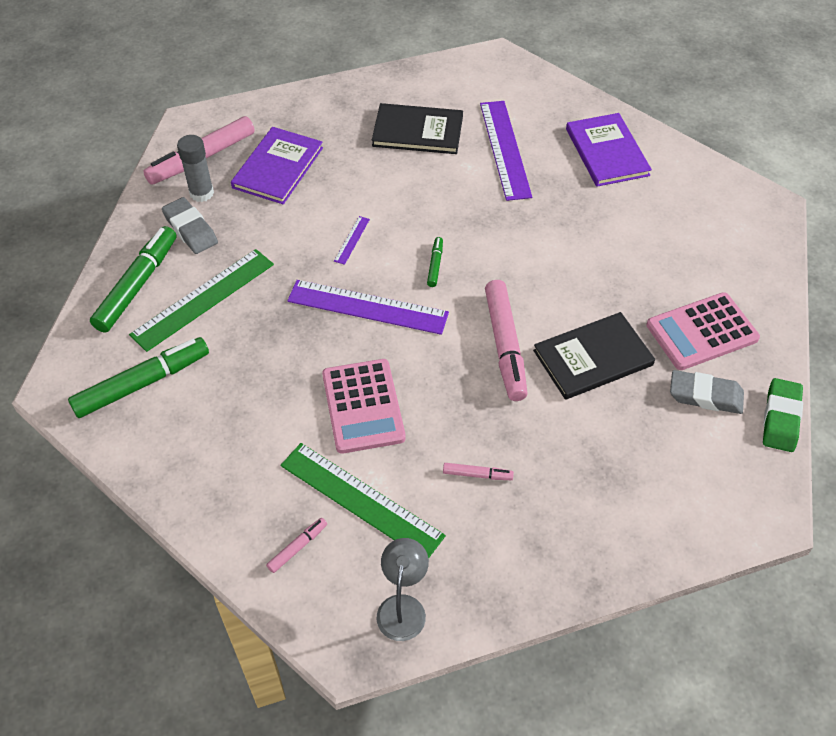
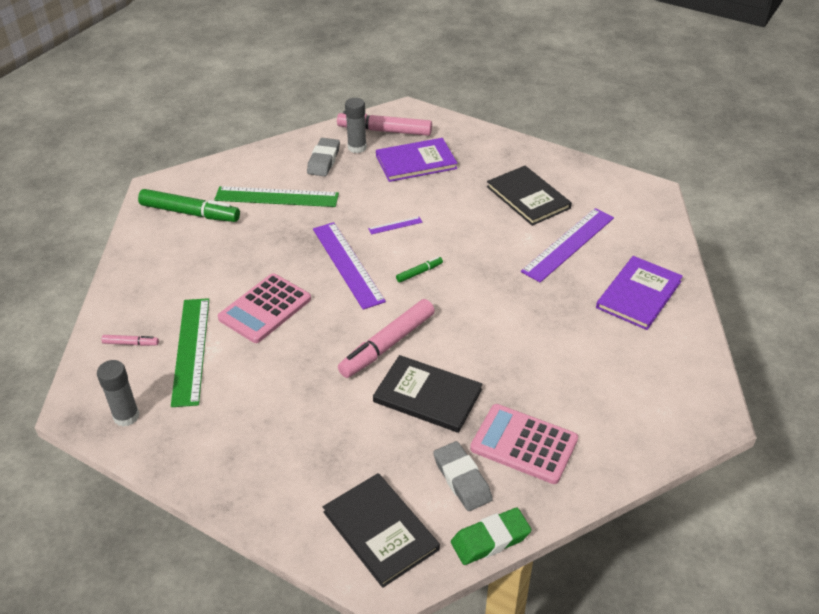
camera: 50 degrees right, 10 degrees down
green marker [90,226,177,333] -> none
grey lamp [377,538,429,641] -> grey glue stick [97,360,139,427]
pink marker [443,463,514,480] -> none
none -> black book [323,473,440,588]

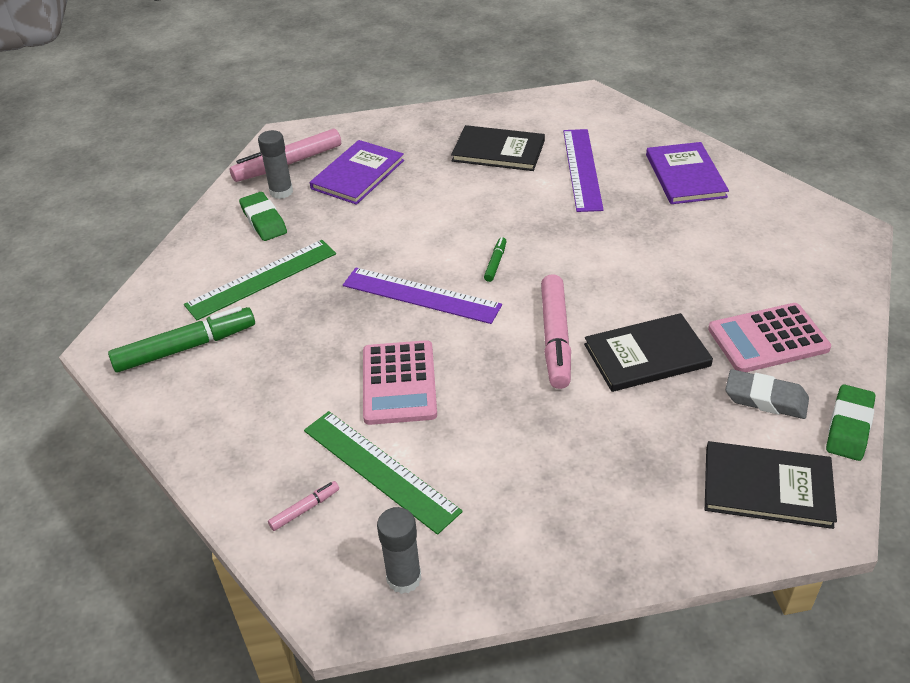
camera: 40 degrees left, 0 degrees up
grey eraser [307,138,340,176] -> green eraser [239,192,287,241]
purple ruler [368,217,423,235] -> none

